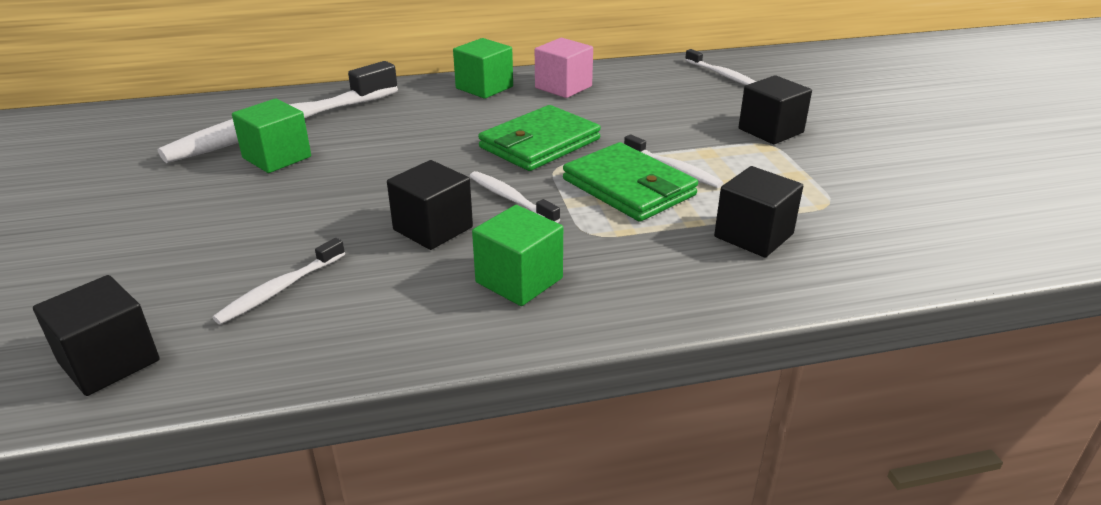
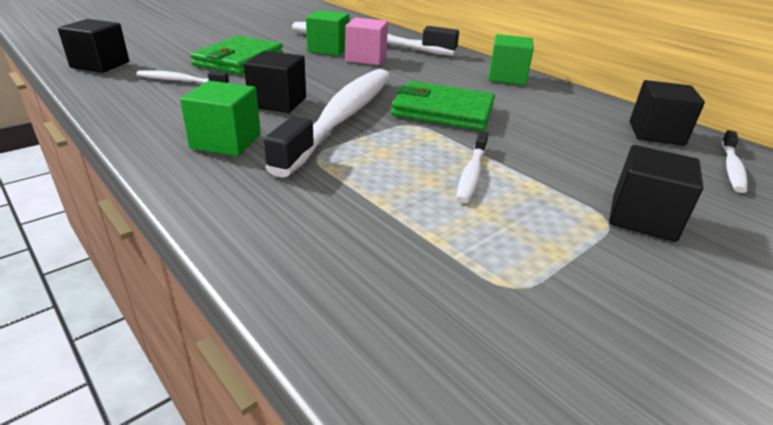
camera: 60 degrees right, 0 degrees up
white toothbrush [470,171,560,223] -> white toothbrush [264,69,390,177], size x2.33
pink cube [535,38,593,98] -> pink cube moved to [345,18,388,65]
green wallet [563,142,698,222] -> green wallet moved to [190,36,283,75]
black cube [714,166,803,257] -> black cube moved to [630,80,705,146]

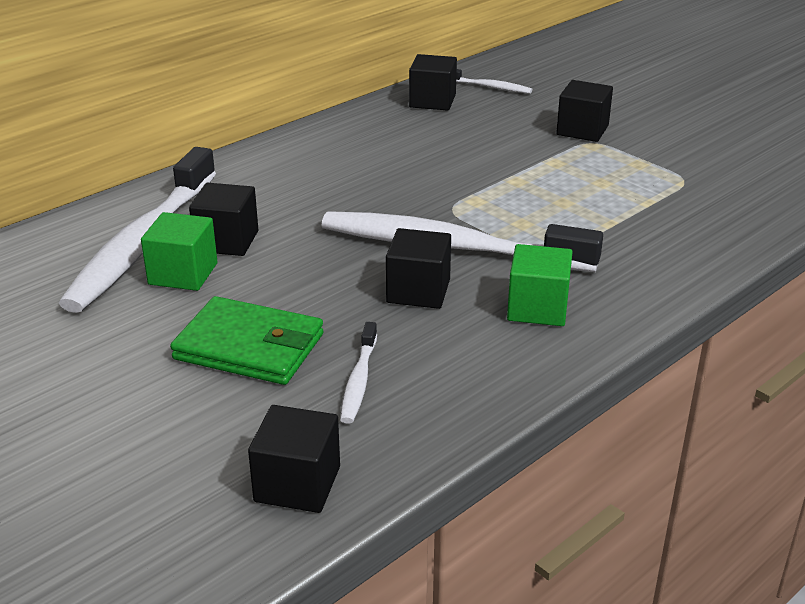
camera: 90 degrees left, 0 degrees up
pink cube [345,18,388,65] -> black cube [189,183,258,256]
green wallet [391,81,495,131] -> none
white toothbrush [456,131,489,203] -> none
green cube [488,34,534,85] -> none

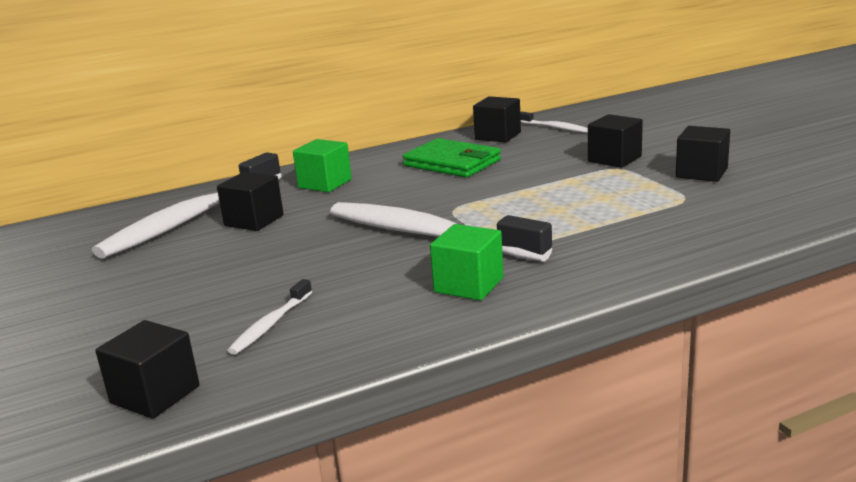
camera: 20 degrees right, 10 degrees down
green cube [141,212,217,291] -> green cube moved to [293,139,352,192]
green wallet [170,296,324,385] -> green wallet moved to [403,138,501,178]
black cube [386,228,451,309] -> black cube moved to [676,126,730,182]

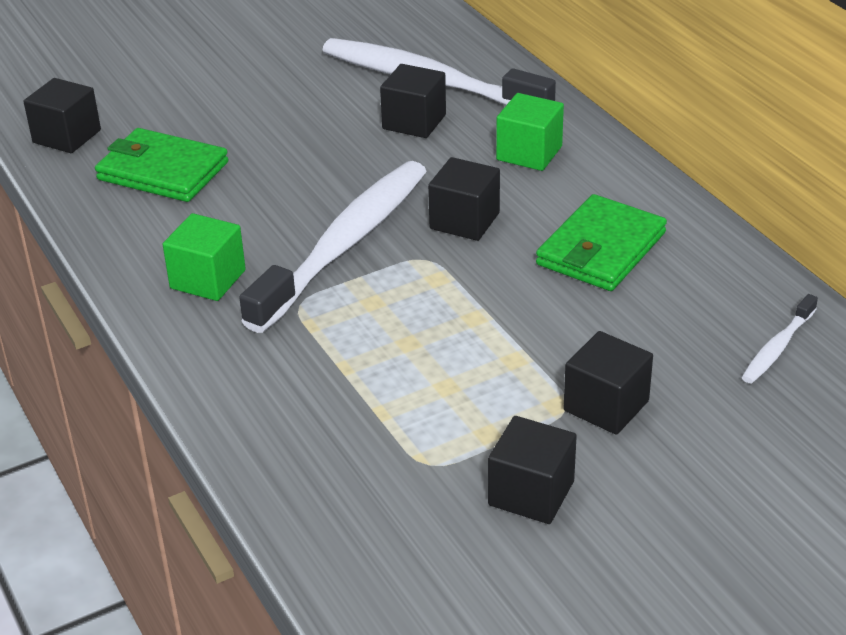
camera: 85 degrees right, 15 degrees up
white toothbrush [227,279,312,355] -> green wallet [95,128,228,202]
black cube [473,96,521,142] -> black cube moved to [428,157,500,241]

